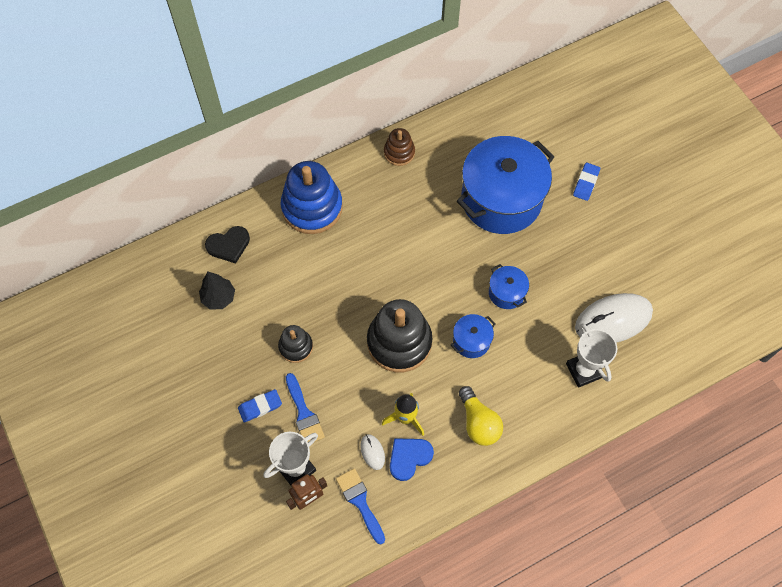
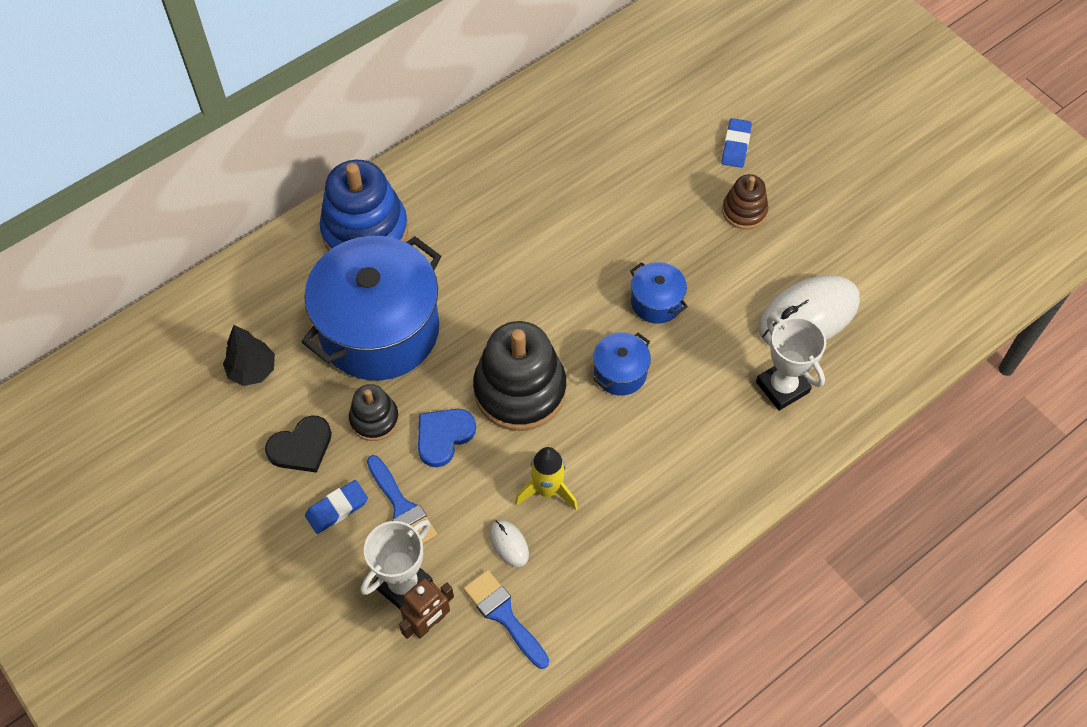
camera: 10 degrees left, 5 degrees down
black heart [205,226,250,264] -> black heart moved to [265,416,332,473]
brown stacking toy [384,128,415,166] -> brown stacking toy moved to [722,174,768,229]
blue heart [390,438,434,481] -> blue heart moved to [418,409,476,467]
blue pot [457,136,555,234] -> blue pot moved to [301,236,441,380]
yellow light bulb [459,386,503,446] -> none

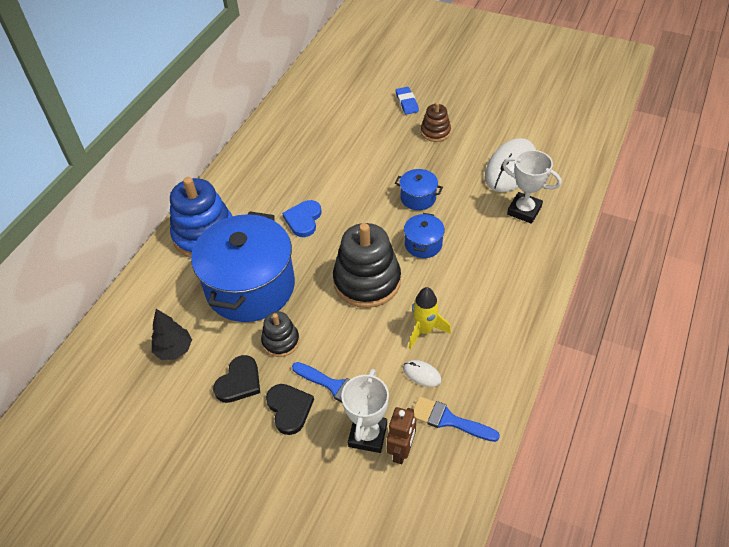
camera: 25 degrees left, 10 degrees down
blue eraser [305,480,368,534] -> black heart [266,384,314,435]
blue heart [418,409,476,467] -> blue heart moved to [282,200,321,237]

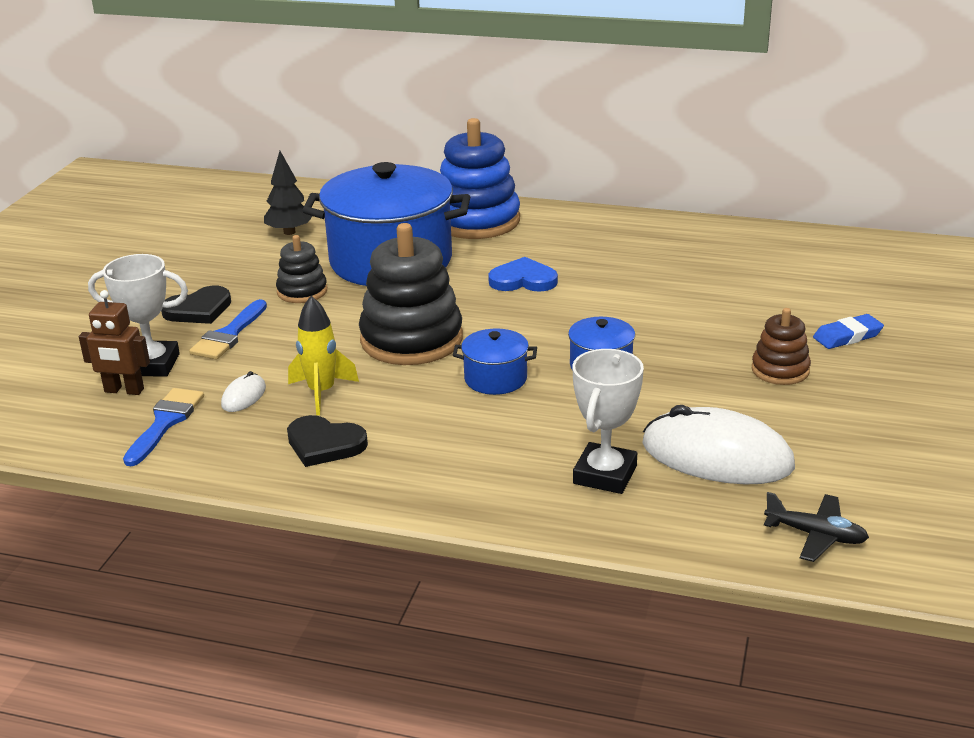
camera: 80 degrees right, 20 degrees down
black heart [213,355,260,403] -> black heart moved to [287,415,368,467]
none -> black plane [764,492,869,562]

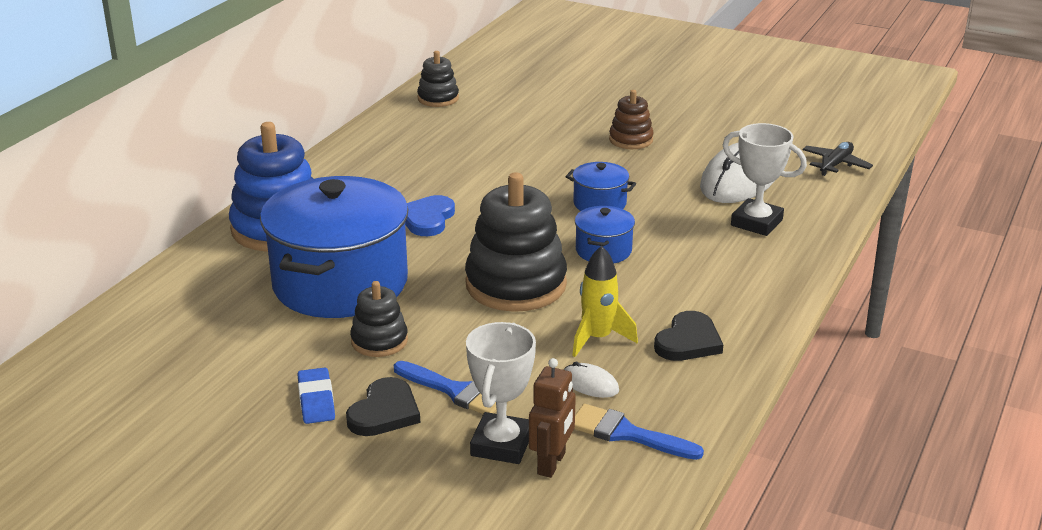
camera: 80 degrees left, 0 degrees up
black heart [161,286,231,324] -> black heart turned 45 degrees clockwise [346,377,420,436]
black tree [264,151,312,235] -> none
blue eraser [813,314,884,349] -> blue eraser moved to [297,368,335,424]
none -> black stacking toy [417,51,459,107]

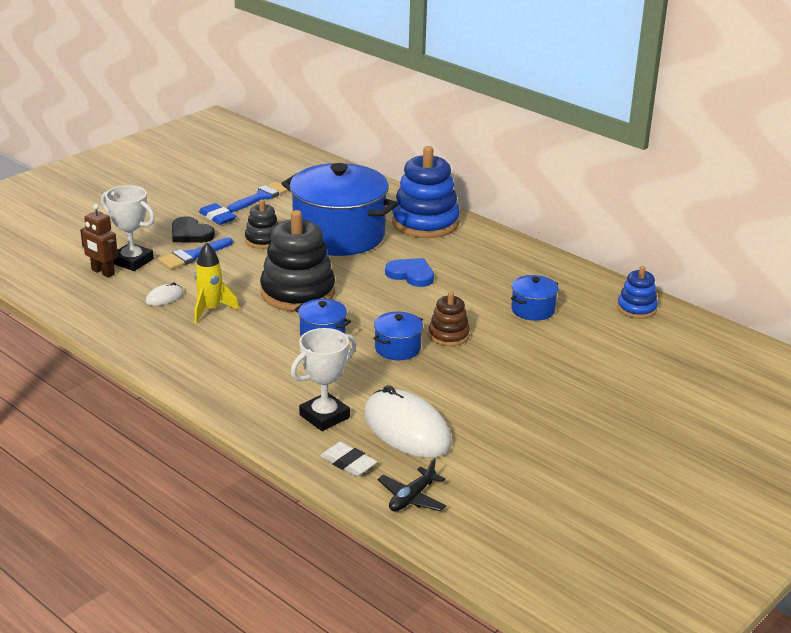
camera: 105 degrees right, 0 degrees up
blue eraser [297,368,335,424] -> blue eraser turned 45 degrees clockwise [199,203,236,225]
black stacking toy [417,51,459,107] -> blue stacking toy [617,266,658,319]
blue brush [574,404,704,460] -> blue brush moved to [227,182,289,212]
brown stacking toy [609,90,654,149] -> brown stacking toy moved to [428,291,470,346]
black heart [654,311,723,361] -> none
black plane [803,142,873,176] -> black plane turned 75 degrees clockwise [377,458,446,511]
none -> white eraser [320,442,377,476]
none -> blue pot [511,275,559,321]

